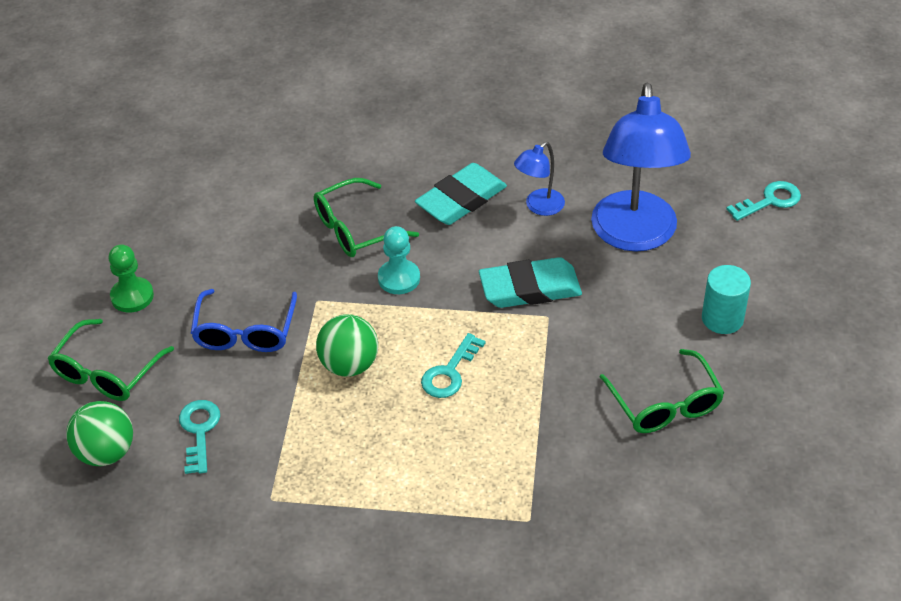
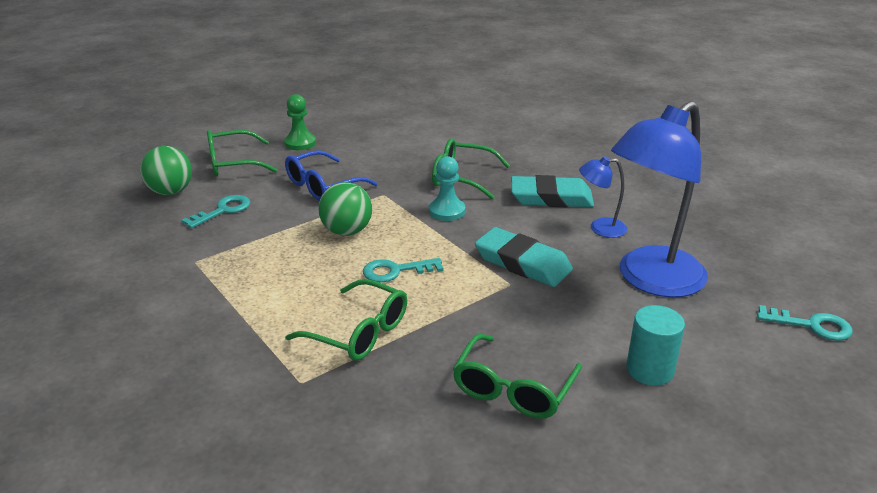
camera: 45 degrees right, 15 degrees down
none -> green glasses [285,279,407,361]

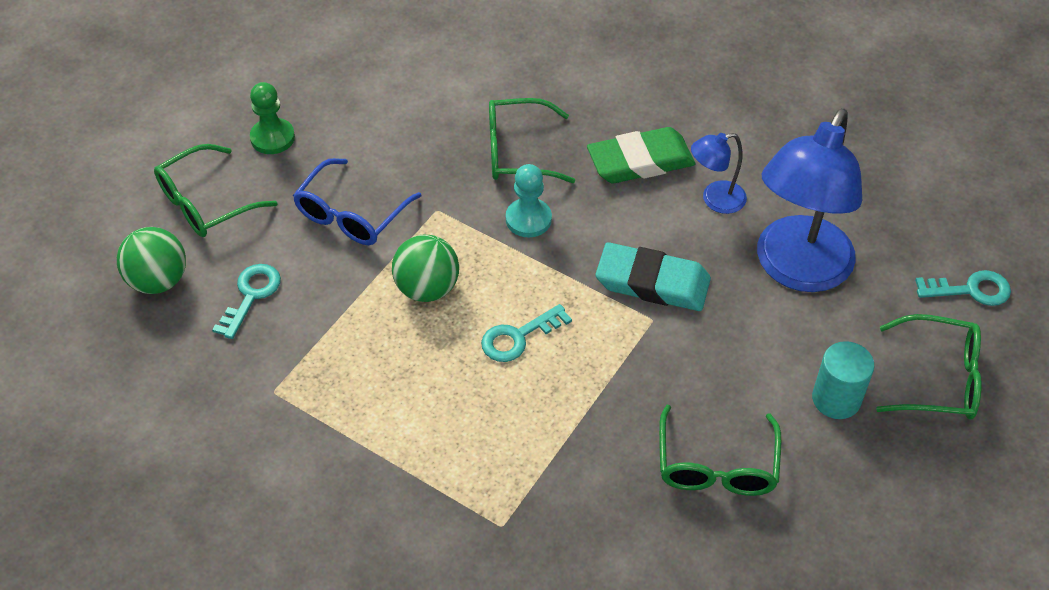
camera: 20 degrees left, 20 degrees up
green glasses [285,279,407,361] -> green glasses moved to [876,314,982,420]
turquoise eraser [511,175,594,207] -> green eraser [587,127,695,183]

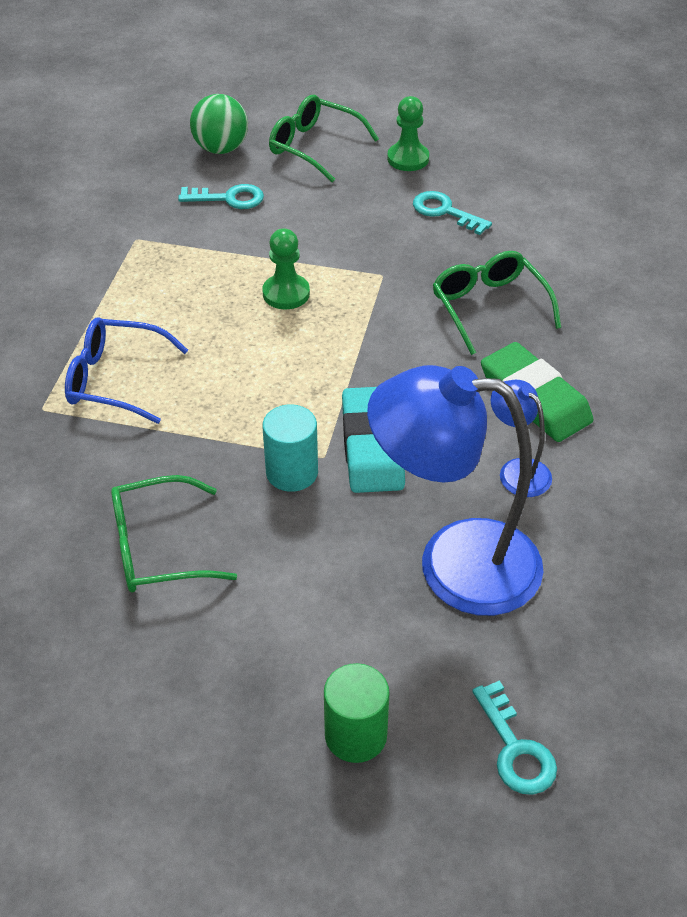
camera: 70 degrees right, 5 degrees down
blue glasses [293,158,422,245] -> blue glasses moved to [65,318,188,424]
green ball [392,235,459,302] -> green pawn [262,228,310,309]
turquoise key [481,304,572,362] -> turquoise key moved to [413,191,492,235]
turquoise pawn [506,164,552,238] -> none
turquoise cylinder [812,341,874,419] -> turquoise cylinder moved to [263,404,318,492]
green glasses [876,314,982,420] -> green cylinder [324,663,390,763]

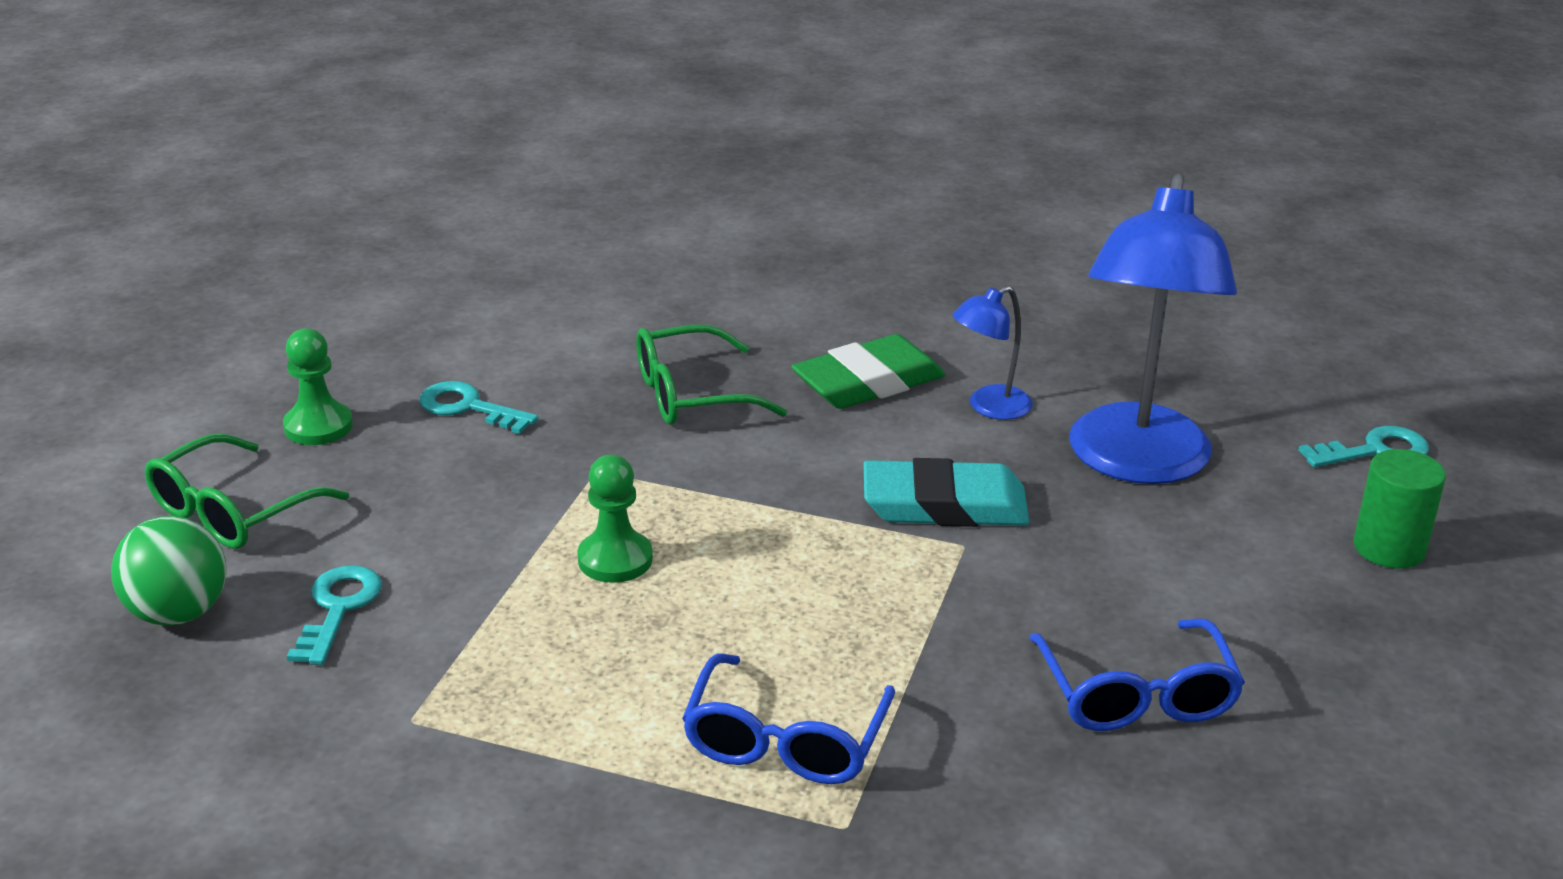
camera: 85 degrees left, 15 degrees down
green glasses [111,475,237,593] -> blue glasses [1029,618,1245,731]
turquoise cylinder [263,404,318,492] -> none
turquoise key [413,191,492,235] -> turquoise key turned 75 degrees clockwise [419,381,538,434]

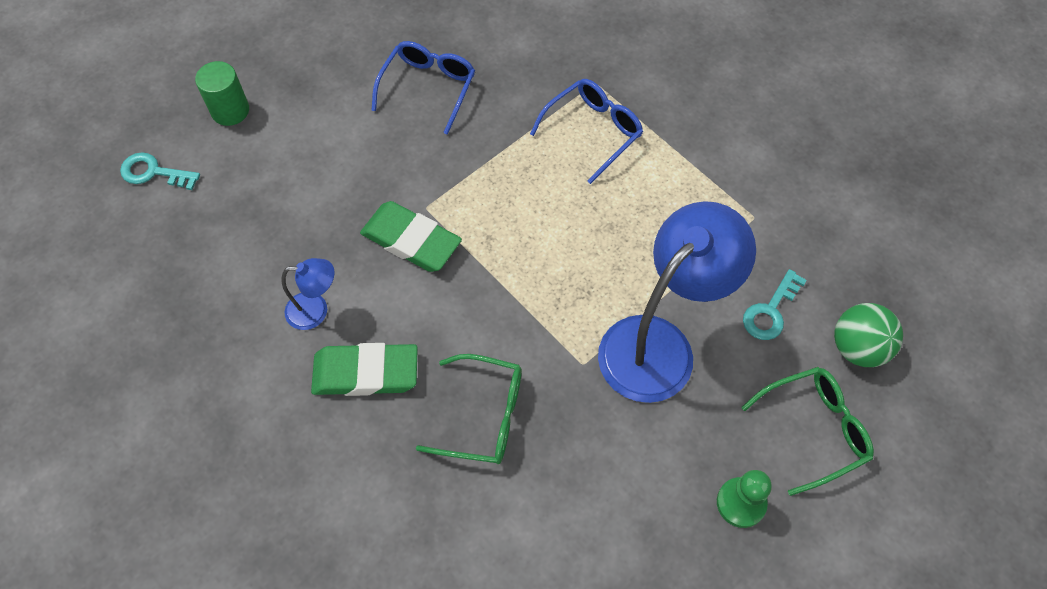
camera: 150 degrees left, 30 degrees up
turquoise key [419,381,538,434] -> none
green pawn [577,455,653,583] -> none
turquoise eraser [864,458,1029,527] -> green eraser [360,201,462,272]
blue lamp [1069,172,1237,484] -> blue lamp moved to [598,201,756,403]

